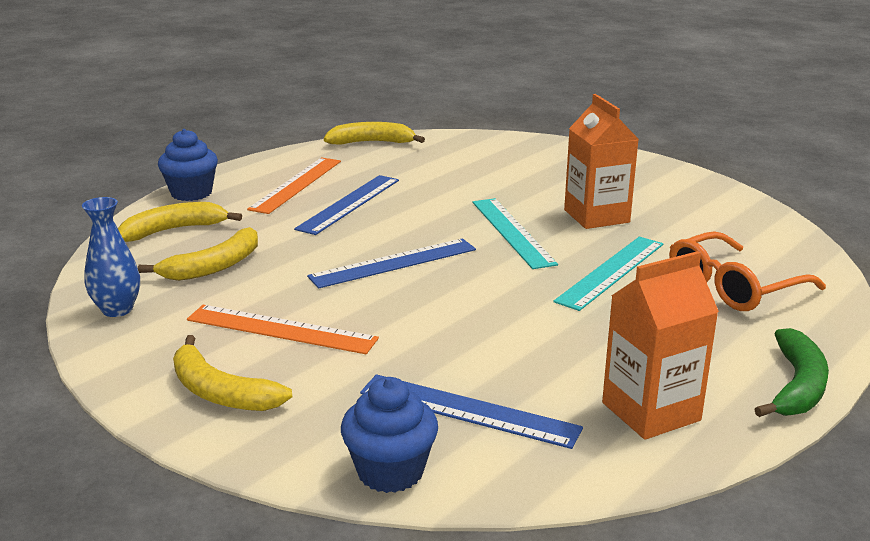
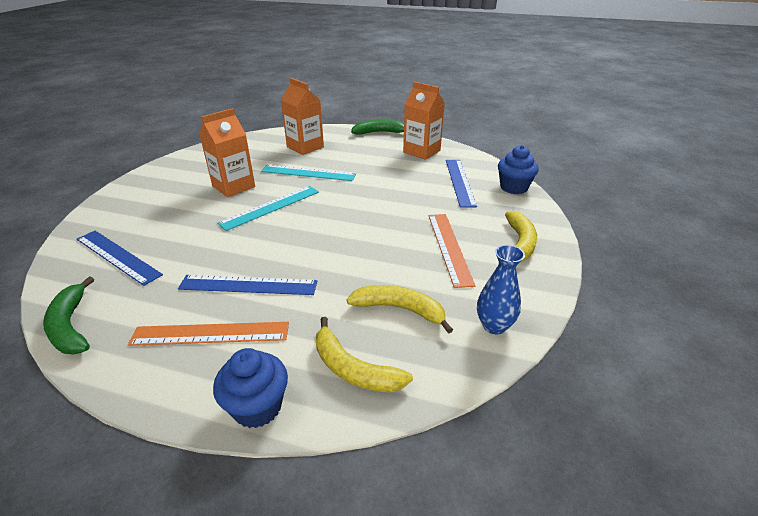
camera: 115 degrees left, 10 degrees up
blue ruler [307,238,476,289] -> blue ruler moved to [77,231,163,286]
yellow banana [324,122,425,145] -> green banana [43,276,94,354]
orange glasses [669,231,826,311] -> orange carton [281,78,324,155]

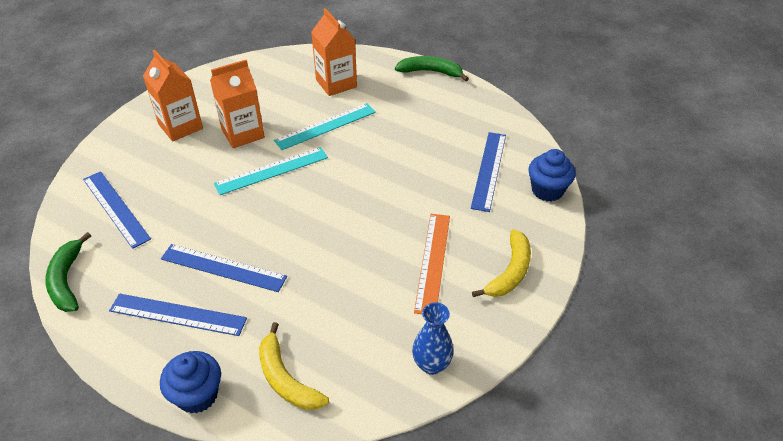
camera: 15 degrees right, 10 degrees up
orange ruler [128,322,289,346] -> blue ruler [109,294,247,336]
turquoise ruler [261,165,356,181] -> turquoise ruler turned 60 degrees counterclockwise [274,103,376,150]
yellow banana [346,285,453,334] -> none
orange carton [403,82,445,160] -> orange carton moved to [143,50,203,142]

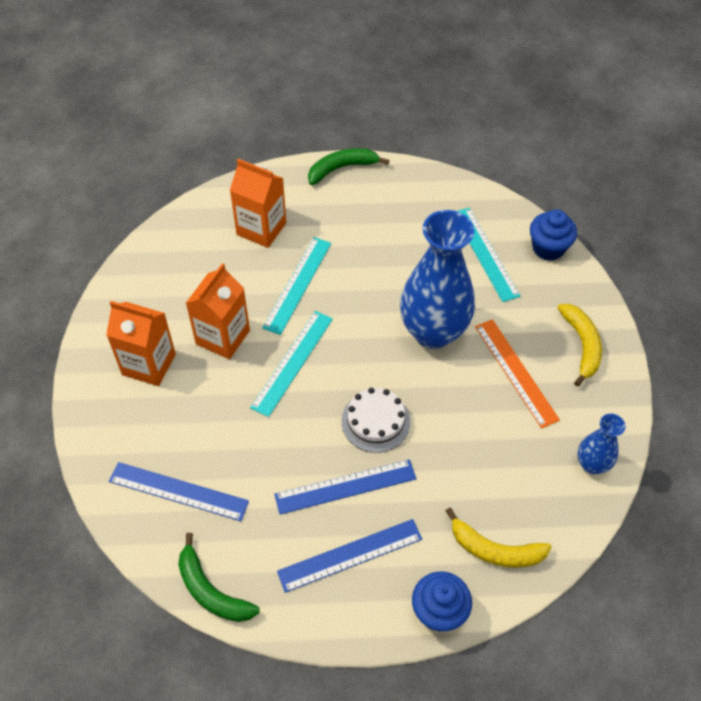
camera: 35 degrees left, 10 degrees up
blue ruler [471,132,506,212] -> turquoise ruler [457,208,520,302]
none -> white cake [342,388,410,453]
none -> blue vase [400,210,475,349]

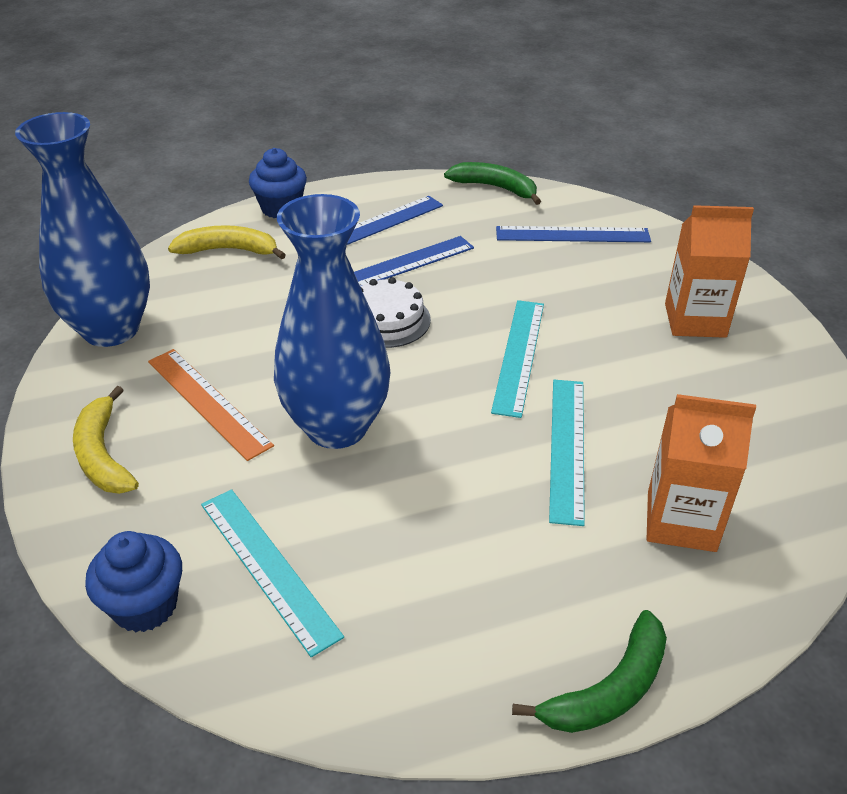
camera: 165 degrees right, 15 degrees down
orange carton [186,263,250,359] -> none
blue vase [578,414,625,474] -> blue vase [15,112,150,347], size x2.05

